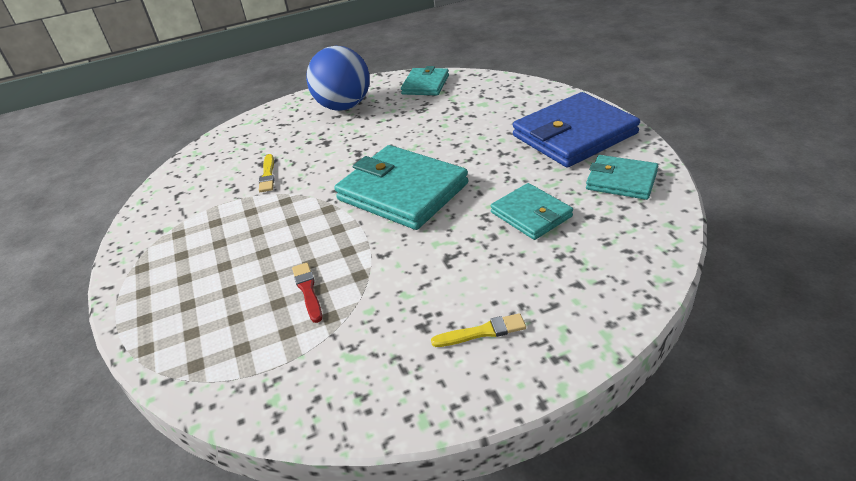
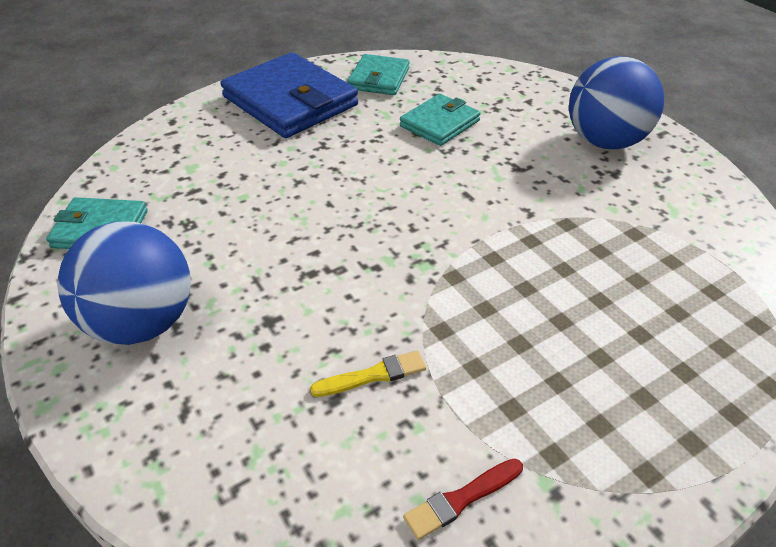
camera: 105 degrees left, 5 degrees up
red brush [292,263,322,323] -> red brush moved to [403,459,523,540]
turquoise wallet [334,145,468,230] -> none
yellow brush [431,313,526,347] -> blue ball [569,56,664,149]

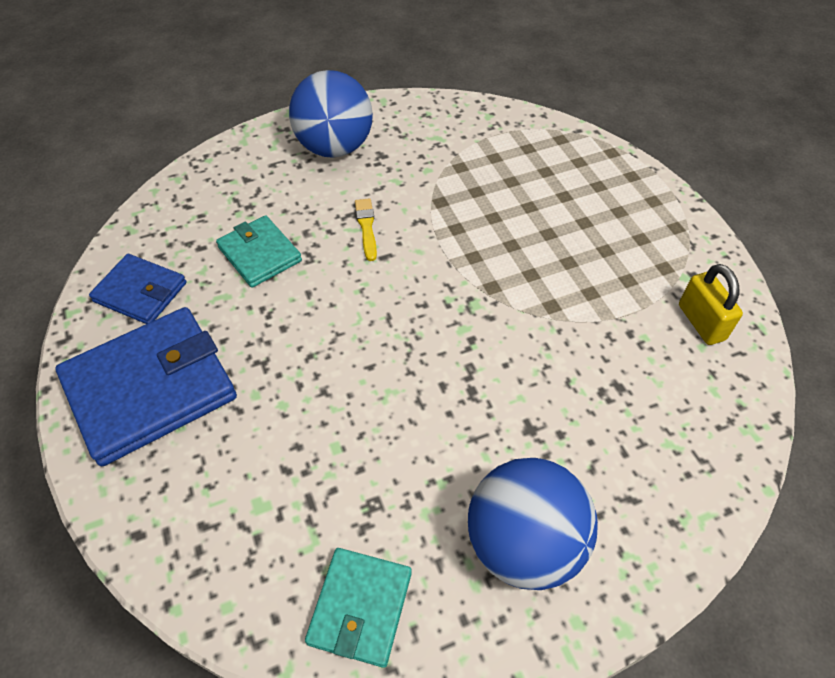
camera: 80 degrees left, 10 degrees up
yellow brush [310,351,426,397] -> yellow brush moved to [355,198,377,261]
turquoise wallet [347,54,410,95] -> blue wallet [89,254,187,324]
red brush [403,459,523,540] -> yellow padlock [679,264,743,345]

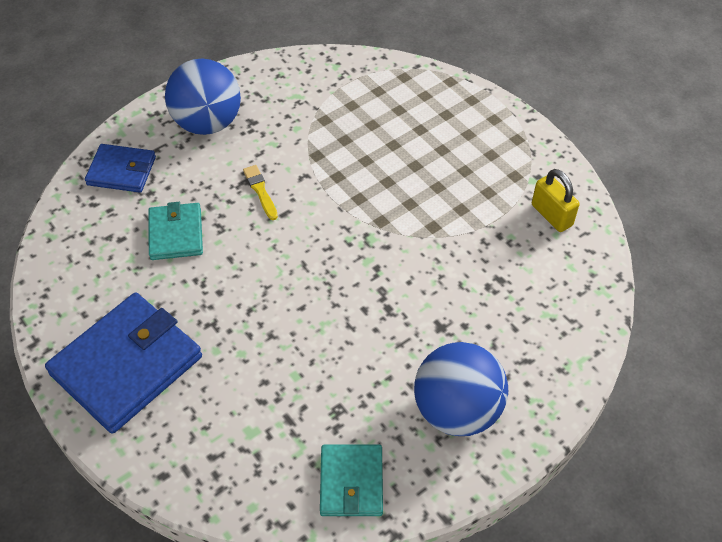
camera: 15 degrees left, 0 degrees up
blue wallet [89,254,187,324] -> blue wallet moved to [85,144,156,193]
turquoise wallet [216,215,302,288] -> turquoise wallet turned 45 degrees clockwise [148,202,203,260]

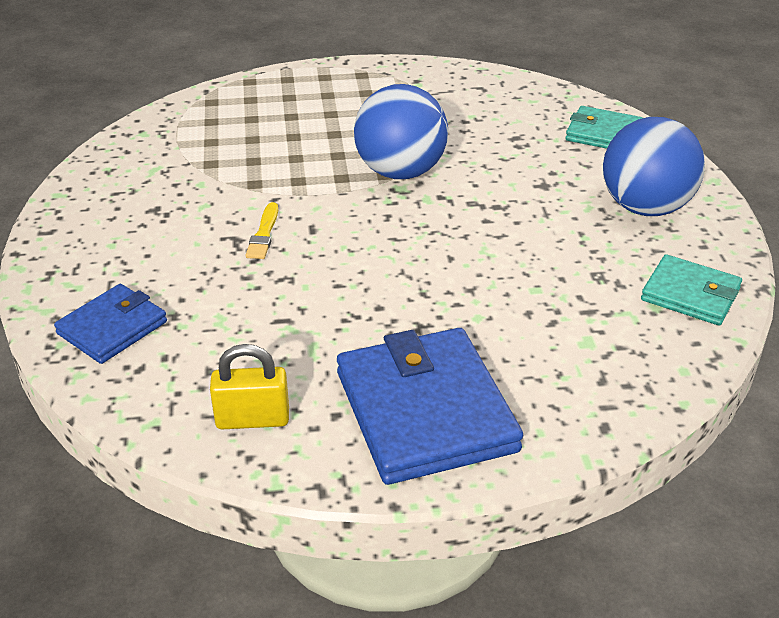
camera: 60 degrees left, 15 degrees down
turquoise wallet [148,202,203,260] -> turquoise wallet moved to [565,106,643,149]
blue ball [165,59,241,135] -> blue ball moved to [354,84,448,179]
yellow brush [243,165,278,220] -> yellow brush turned 90 degrees counterclockwise [246,202,278,259]
yellow padlock [532,169,580,232] -> yellow padlock moved to [210,344,289,429]

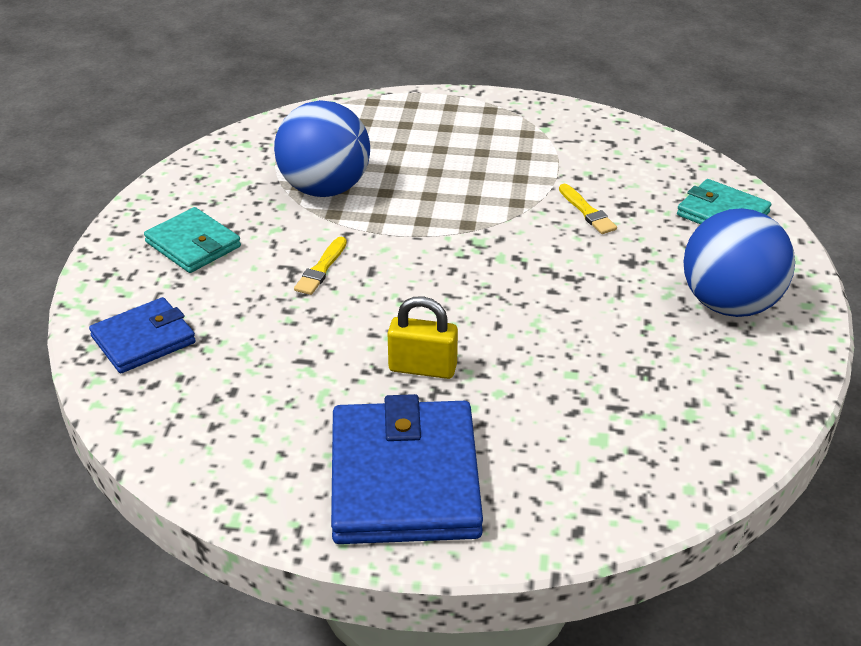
camera: 15 degrees right, 0 degrees up
yellow padlock [210,344,289,429] -> yellow padlock moved to [388,296,458,379]
blue ball [354,84,448,179] -> blue ball moved to [274,100,370,197]
turquoise wallet [641,254,742,326] -> turquoise wallet moved to [144,207,241,273]
none -> yellow brush [559,184,617,234]

